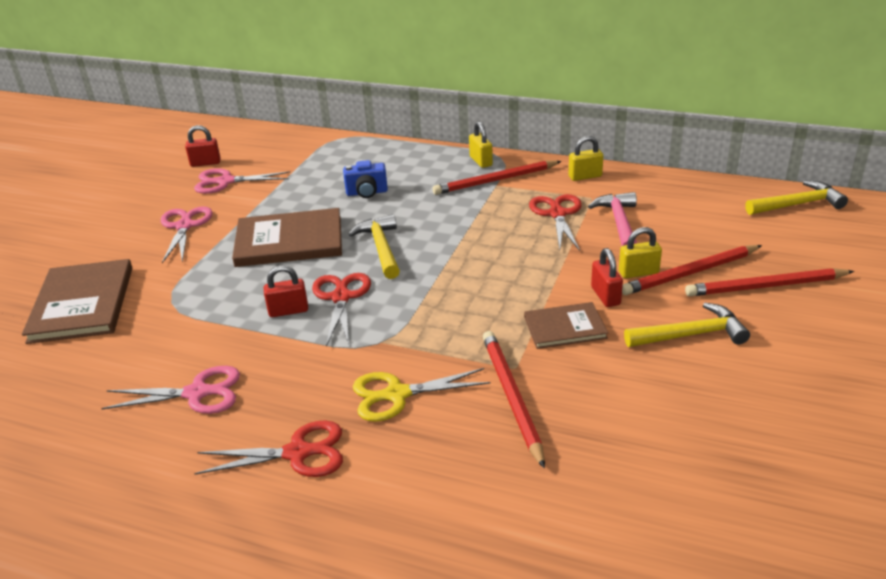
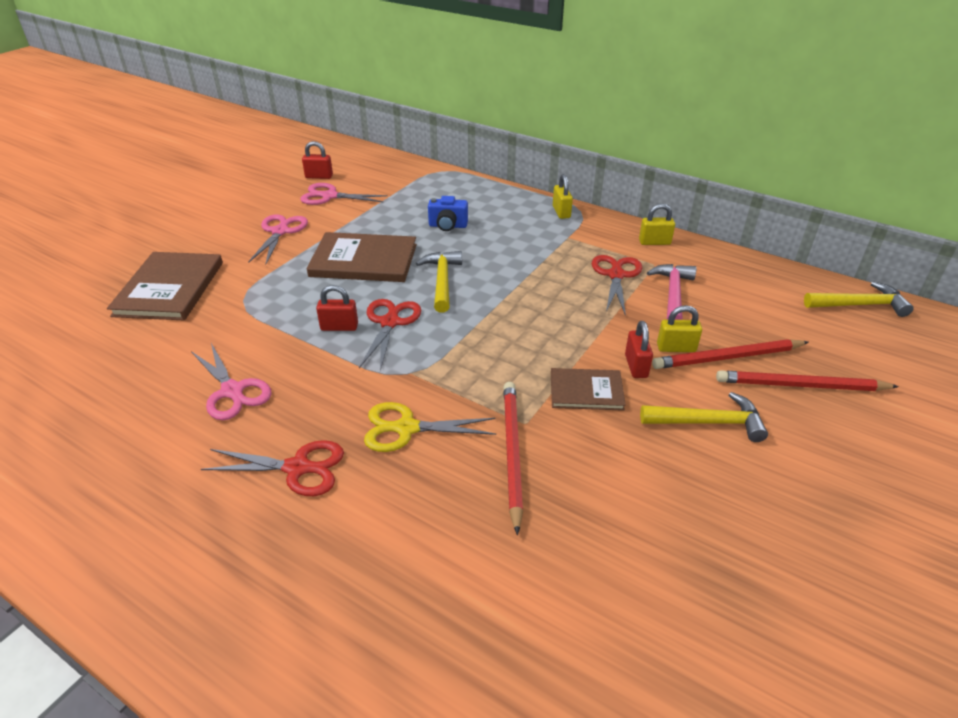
camera: 10 degrees right, 5 degrees up
pink scissors [101,366,240,414] -> pink scissors turned 45 degrees clockwise [191,343,272,420]
red pencil [432,161,562,195] -> none

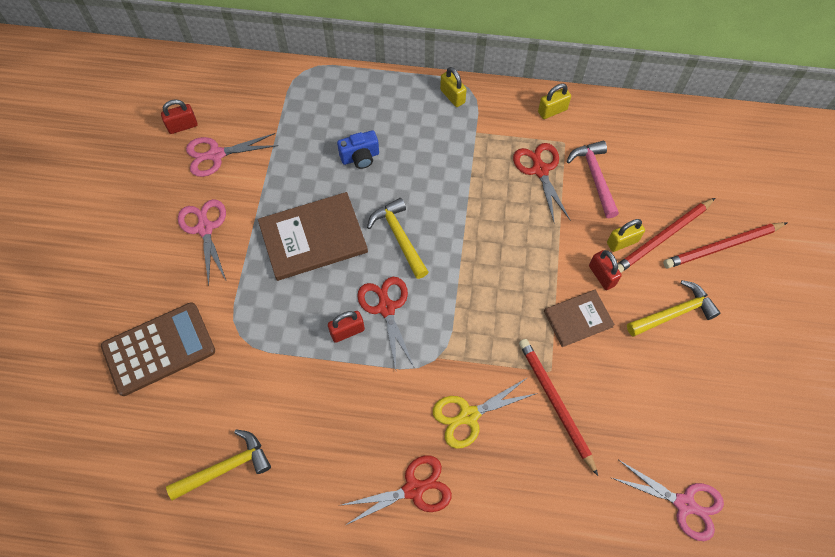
camera: 25 degrees left, 25 degrees up
brown book [107,252,223,320] -> brown calculator [101,302,215,396]
pink scissors [191,343,272,420] -> pink scissors moved to [612,460,724,541]
yellow hammer [804,282,913,317] -> yellow hammer moved to [166,429,271,501]

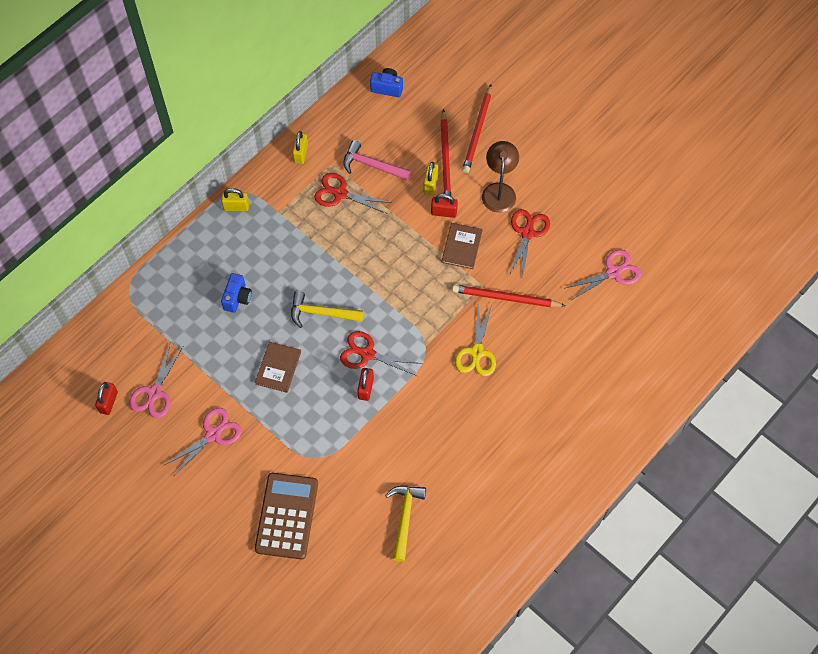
camera: 55 degrees left, 0 degrees up
pink scissors [178,199,226,286] -> pink scissors turned 120 degrees clockwise [164,408,242,475]
brown book [258,192,368,281] -> brown book [255,342,301,393], size x0.58
red scissors [339,455,452,525] -> red scissors moved to [509,209,550,280]
yellow hammer [627,280,720,337] -> brown lamp [482,141,519,213]
none -> blue camera [370,68,403,97]

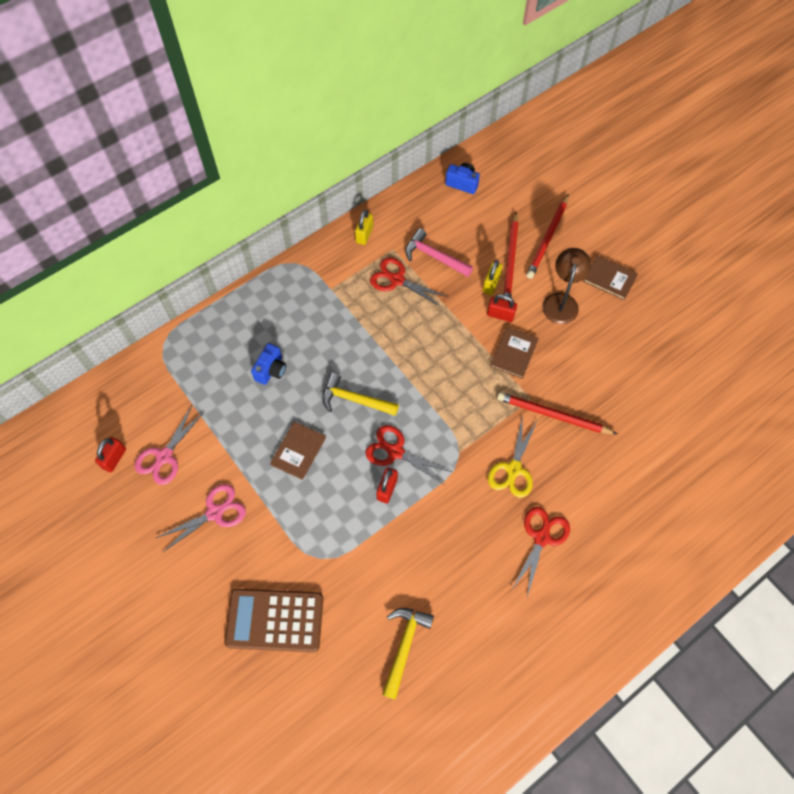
camera: 10 degrees right, 0 degrees up
yellow padlock [221,188,249,211] -> none
brown calculator [255,473,318,559] -> brown calculator turned 105 degrees counterclockwise [224,589,323,652]
red scissors [509,209,550,280] -> red scissors moved to [512,507,570,597]
pink scissors [566,250,641,300] -> none
none -> brown book [583,255,638,300]

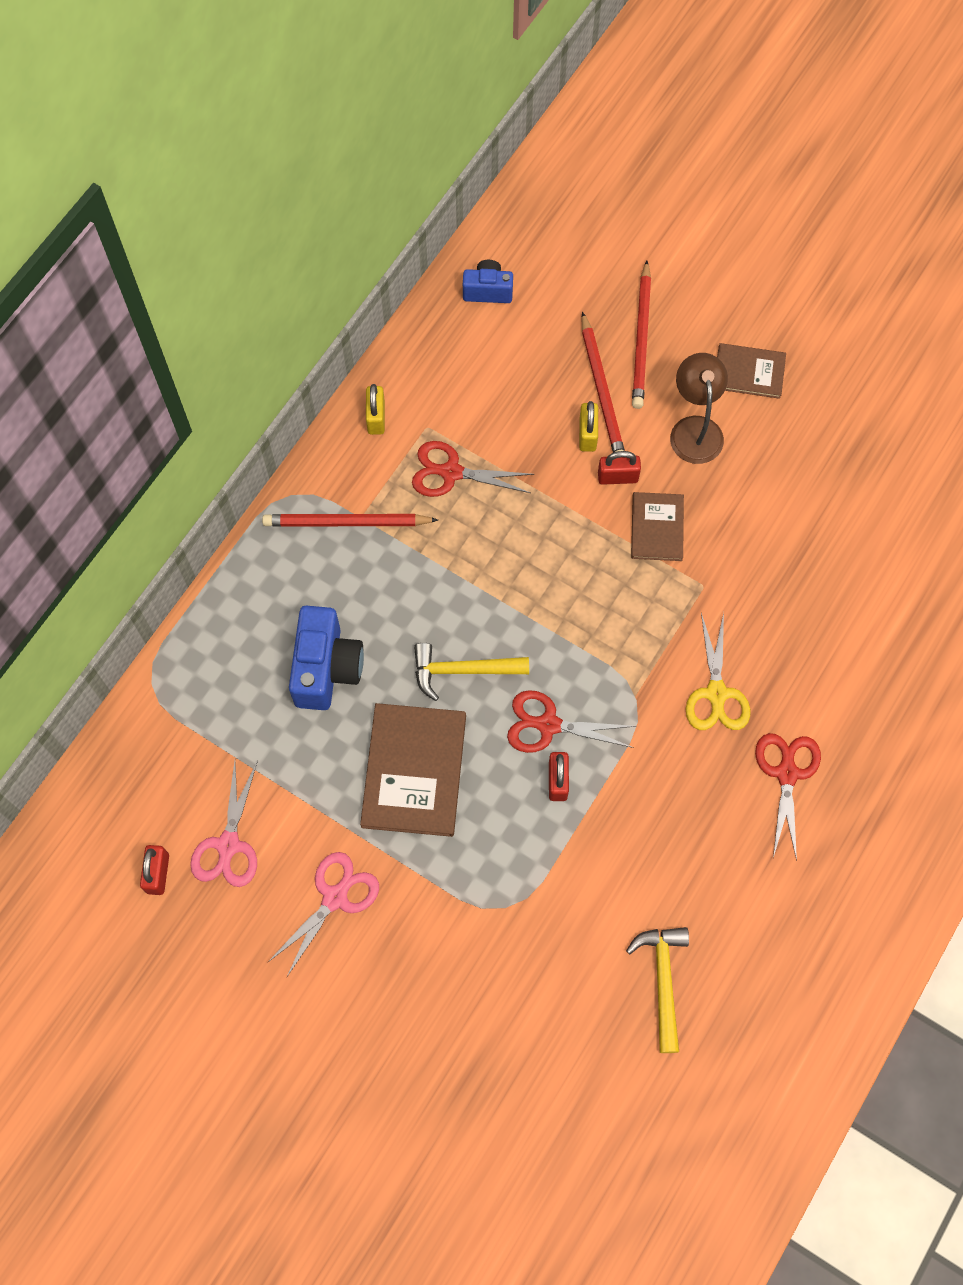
camera: 20 degrees left, 5 degrees up
brown calculator [224,589,323,652] -> none
blue camera [251,343,286,385] -> blue camera [289,606,364,710], size x1.70
brown book [270,422,326,480] -> brown book [360,703,466,837], size x1.71
pink hammer [405,228,473,277] -> none
red pencil [497,392,617,434] -> red pencil moved to [262,514,438,527]

